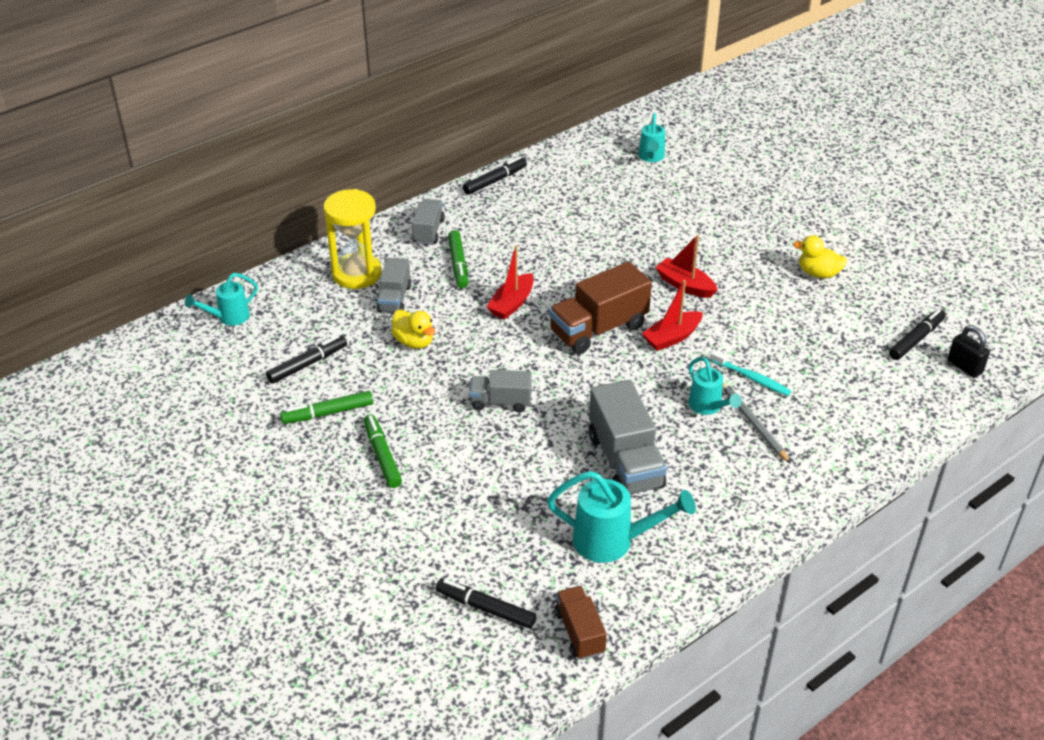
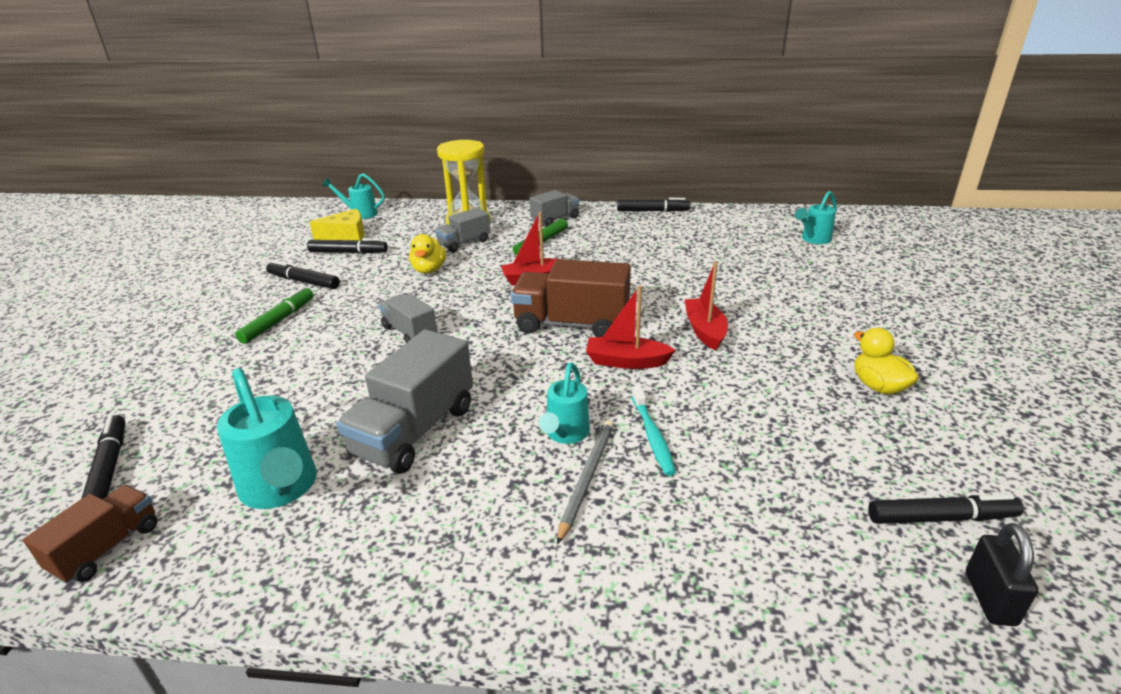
camera: 45 degrees right, 10 degrees down
green marker [280,391,373,424] -> black marker [266,260,340,289]
none -> yellow cheese [310,209,365,241]

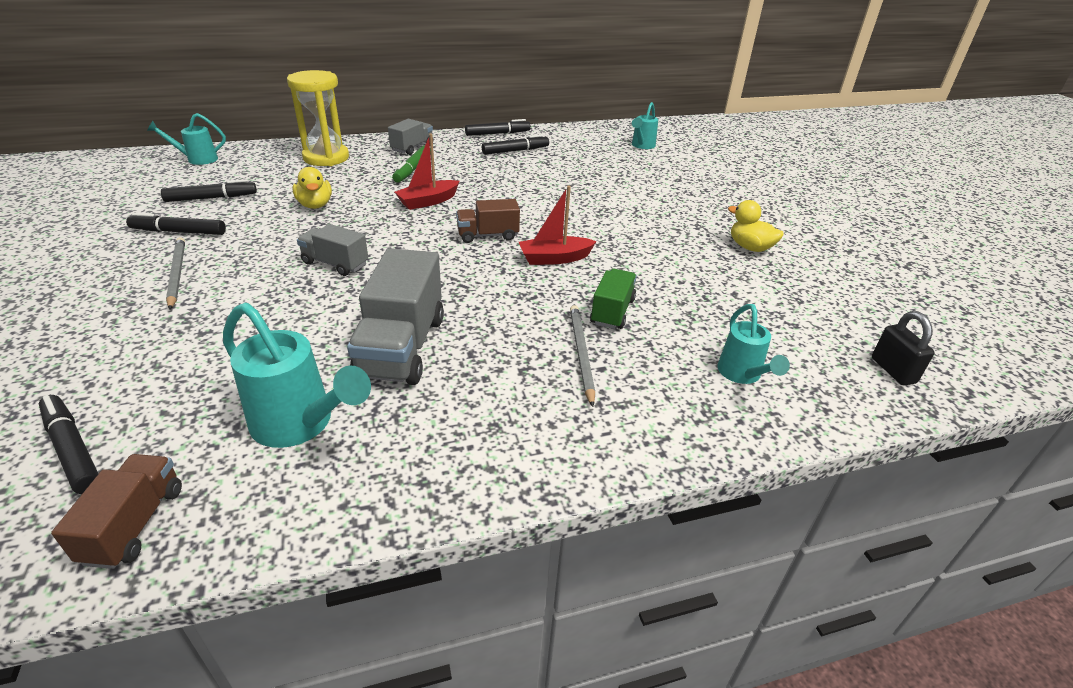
camera: 25 degrees left, 5 degrees up
green marker [235,287,314,344] -> grey pencil [166,237,185,309]
yellow cheese [310,209,365,241] -> none
grey truck [435,208,490,252] -> none
brown truck [511,259,631,337] -> brown truck [456,199,520,243], size x0.58
turquoise watering can [539,363,590,444] -> turquoise watering can moved to [717,304,790,384]
turquoise toothbrush [632,385,676,476] -> green truck [590,269,637,329]
red boat [684,262,728,351] -> none
black marker [868,494,1024,524] -> black marker moved to [482,134,549,155]

